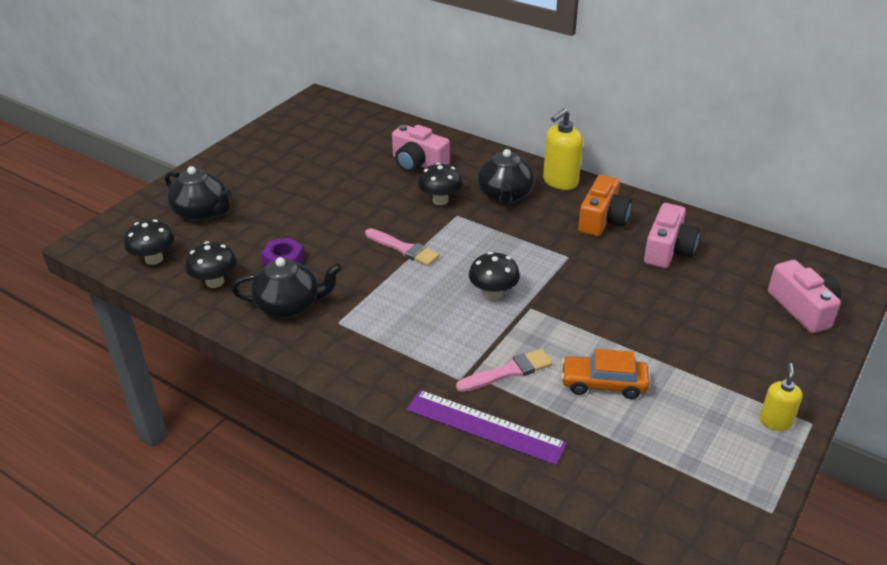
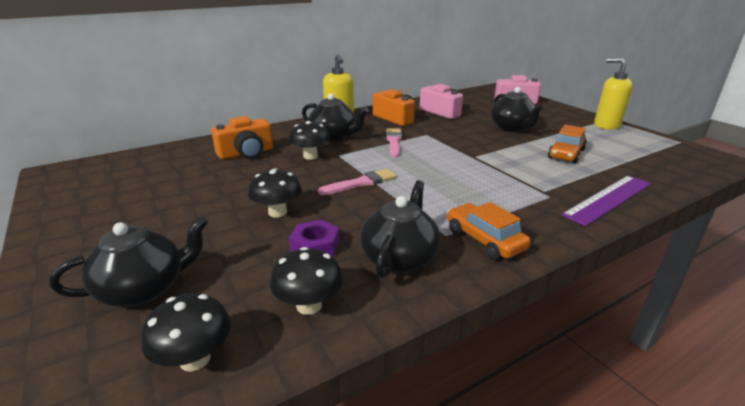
camera: 65 degrees left, 10 degrees down
pink camera [392,125,450,172] -> orange camera [211,116,273,159]
pink brush [456,349,553,392] -> pink brush moved to [386,128,402,157]
black mushroom [469,252,520,300] -> black mushroom moved to [248,168,302,218]
yellow soap dispenser [760,363,803,431] -> yellow soap dispenser [594,58,633,130], size x1.65
none -> orange car [447,202,530,260]
none -> black teapot [491,87,543,132]

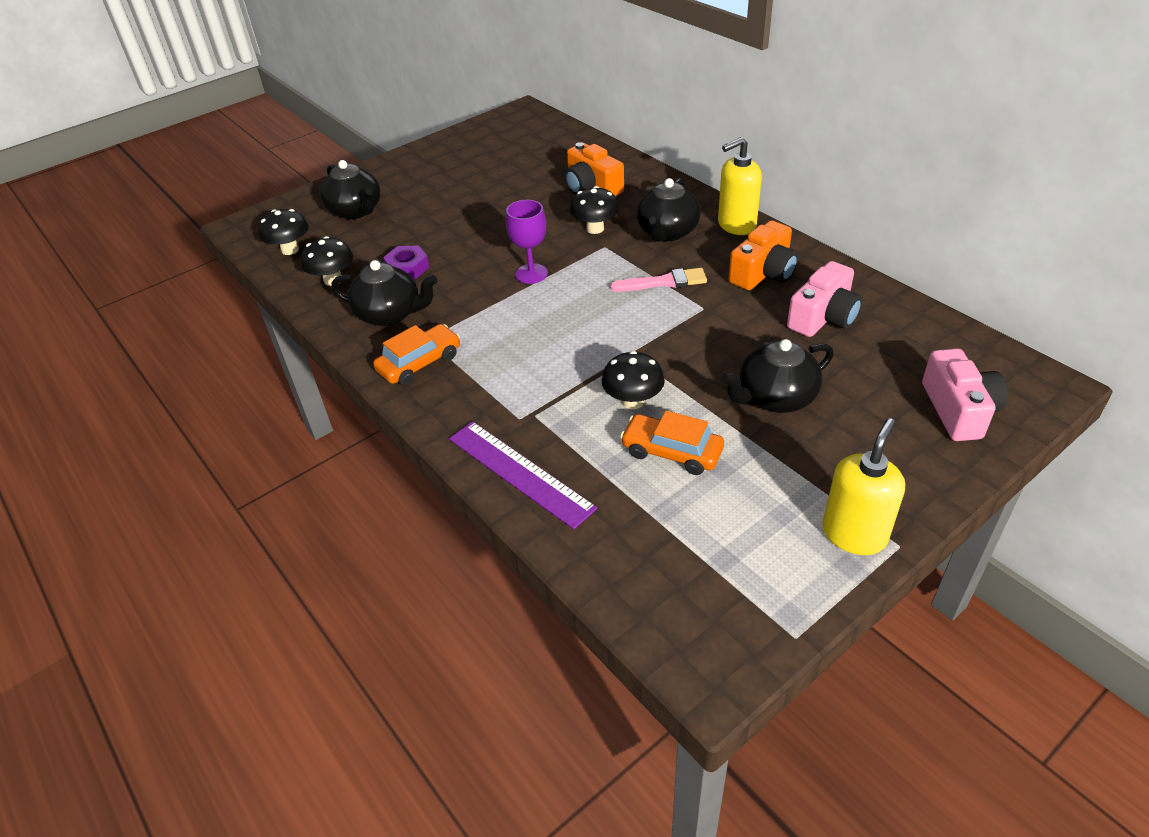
camera: 85 degrees right, 15 degrees up
black mushroom [248,168,302,218] -> black mushroom moved to [602,351,665,409]
pink brush [318,169,397,195] -> purple goblet [506,200,548,284]

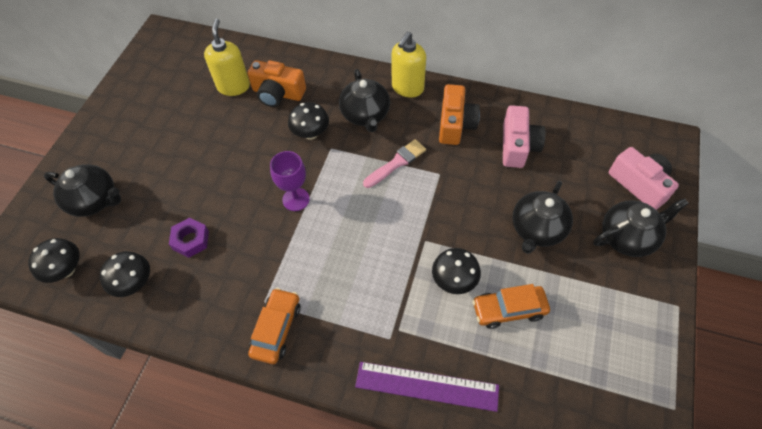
camera: 35 degrees left, 15 degrees up
black teapot [331,260,437,326] -> black teapot moved to [593,198,689,257]
yellow soap dispenser [822,418,905,555] -> yellow soap dispenser moved to [204,19,250,96]

